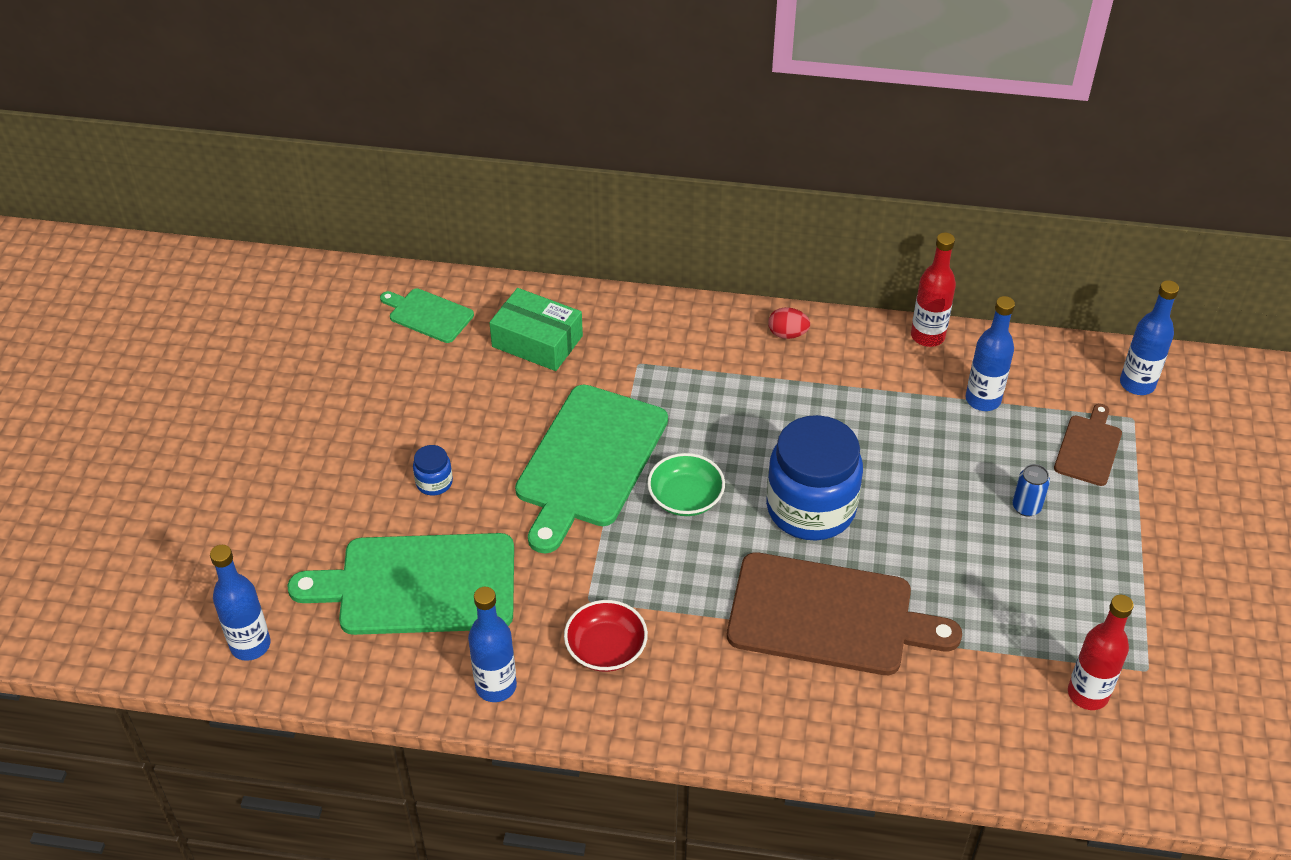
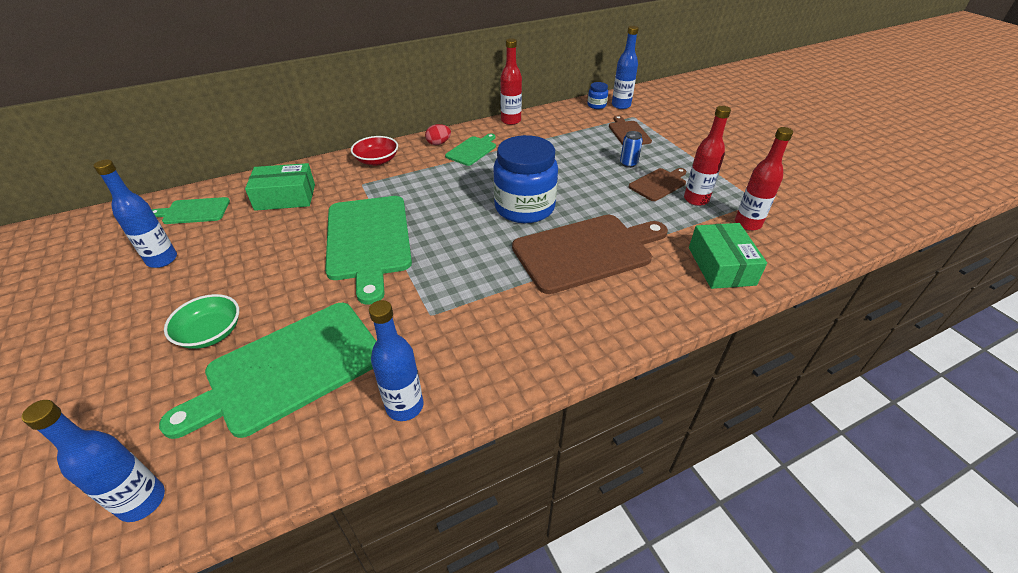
camera: 35 degrees left, 5 degrees down
blue jar [413,445,453,496] -> blue jar moved to [587,82,608,109]
red bowl [564,600,648,672] -> red bowl moved to [351,136,398,165]
green bowl [647,453,725,516] -> green bowl moved to [164,294,239,349]
blue bottle [965,296,1015,411] -> blue bottle moved to [93,159,177,268]
none -> green cutting board [445,133,496,166]
none -> brown cutting board [629,168,686,201]
none -> red bottle [684,106,731,206]
none -> green box [689,223,767,289]

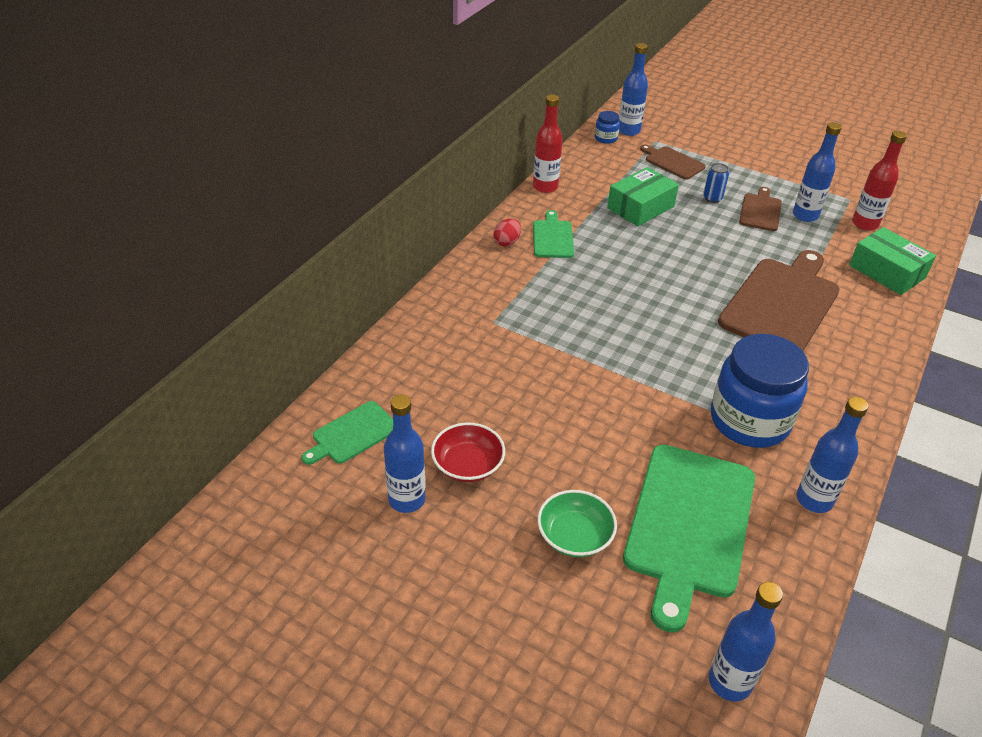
camera: 35 degrees left, 0 degrees up
green box [245,163,315,211] -> green box moved to [607,167,679,226]
green cutting board [325,196,412,304] -> none
red bowl [351,136,398,165] -> red bowl moved to [431,423,505,482]
blue jar [493,135,558,223] -> blue jar moved to [711,334,809,448]
red bottle [684,106,731,206] -> blue bottle [793,122,842,222]

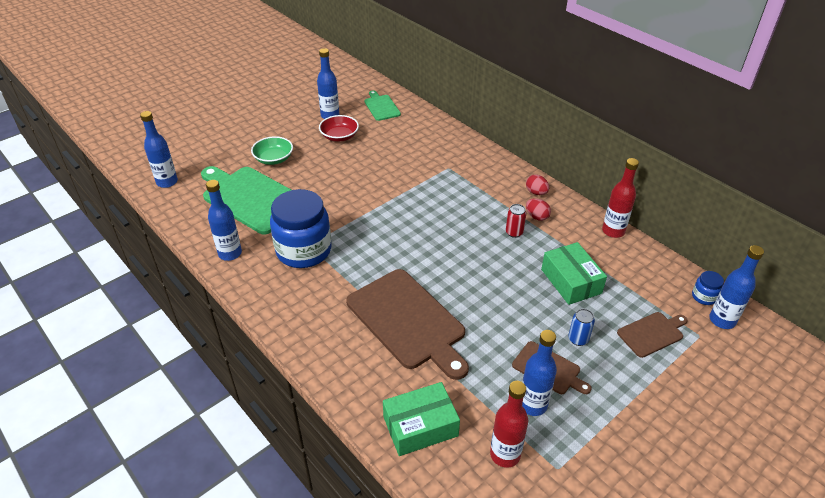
camera: 110 degrees right, 0 degrees up
green cutting board [533,210,574,258] -> red egg [526,198,551,221]
none -> red can [506,204,526,238]

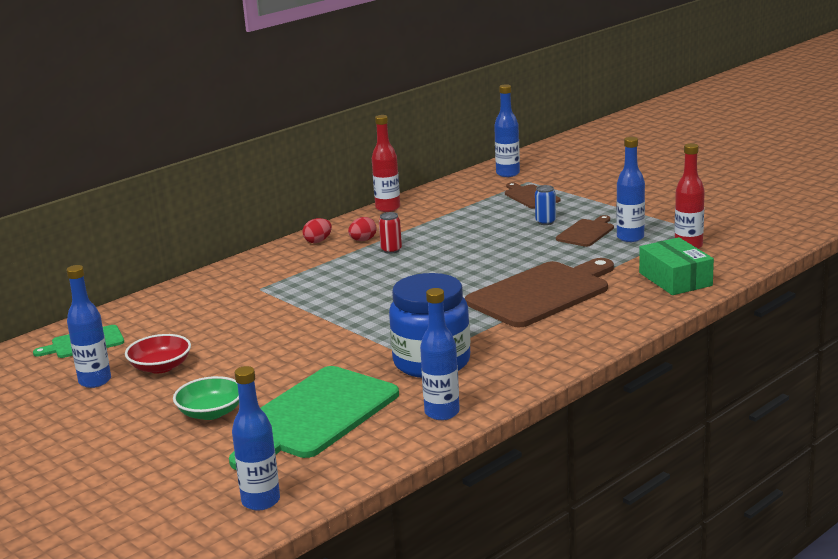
camera: 90 degrees left, 20 degrees down
green box [541,242,607,305] -> none
blue jar [692,271,724,305] -> none

